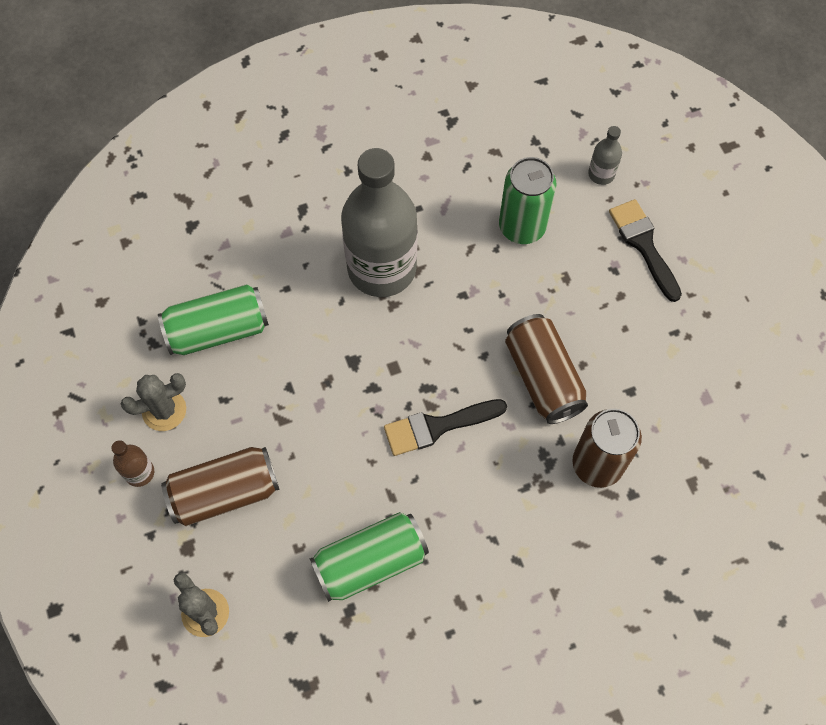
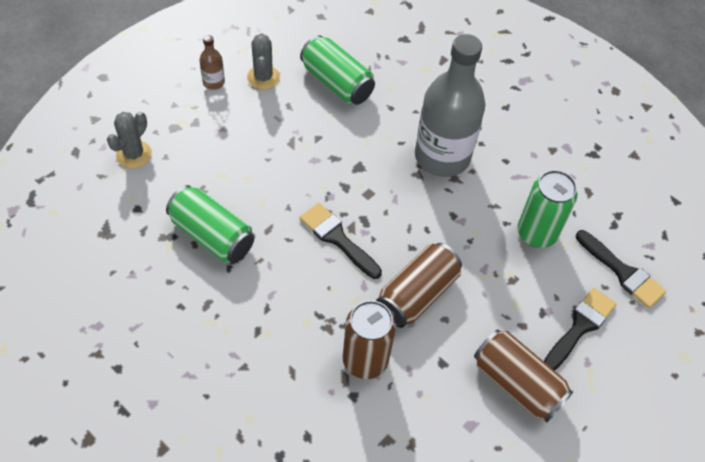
camera: 60 degrees right, 10 degrees down
grey cactus [121,373,186,431] -> grey cactus turned 45 degrees clockwise [247,33,280,90]
brown can [161,447,279,526] -> brown can moved to [474,329,573,422]
grey bottle [588,126,622,185] -> black brush [576,230,666,308]

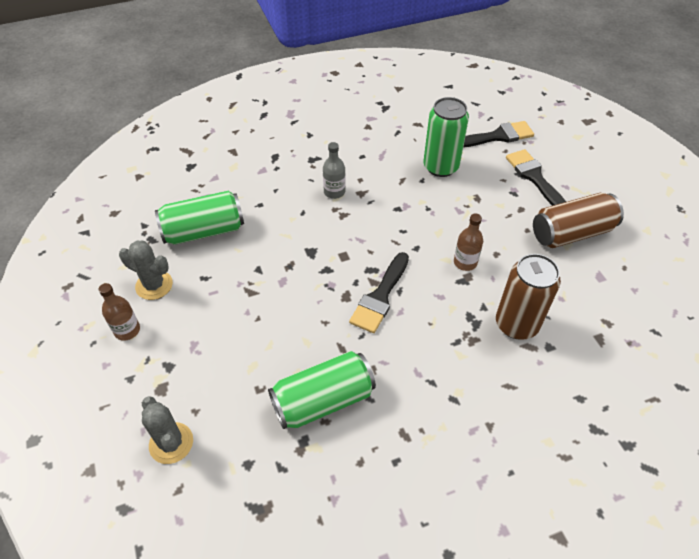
camera: 60 degrees left, 5 degrees down
black brush [300,203,382,279] -> black brush turned 45 degrees counterclockwise [349,252,409,333]
brown can [376,243,462,328] -> brown bottle [454,214,483,271]
grey bottle [415,34,485,177] -> grey bottle [323,142,346,199], size x0.41

